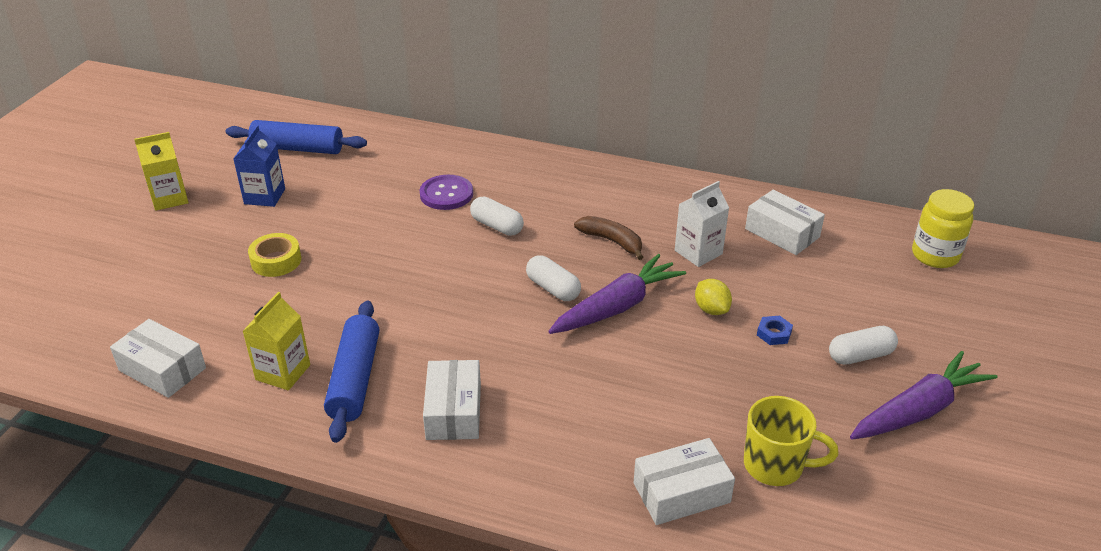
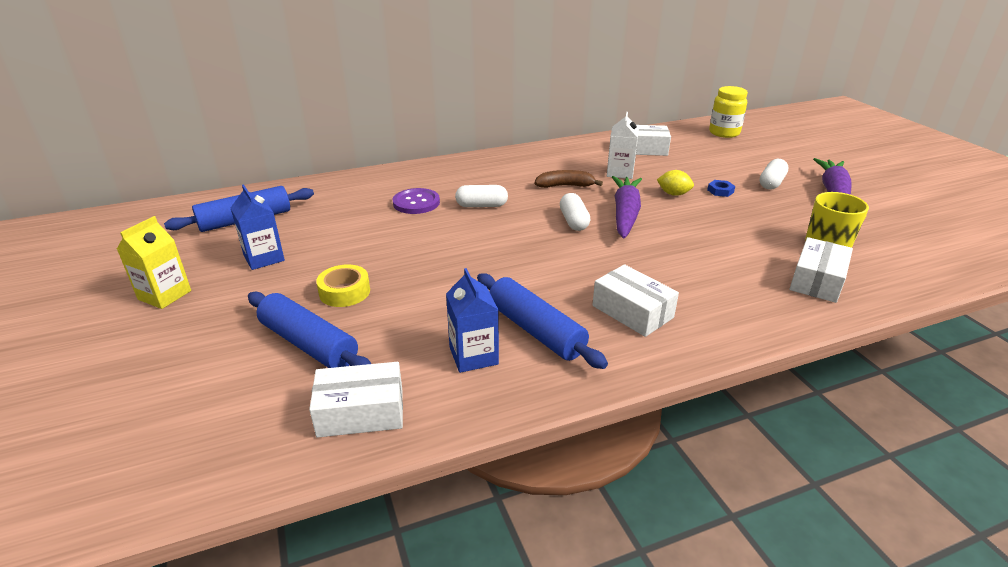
camera: 40 degrees left, 5 degrees down
yellow carton [242,292,310,390] -> blue carton [446,268,499,373]
white capsule [526,255,581,301] -> white capsule turned 75 degrees clockwise [560,193,590,231]
none -> blue rolling pin [248,292,371,368]

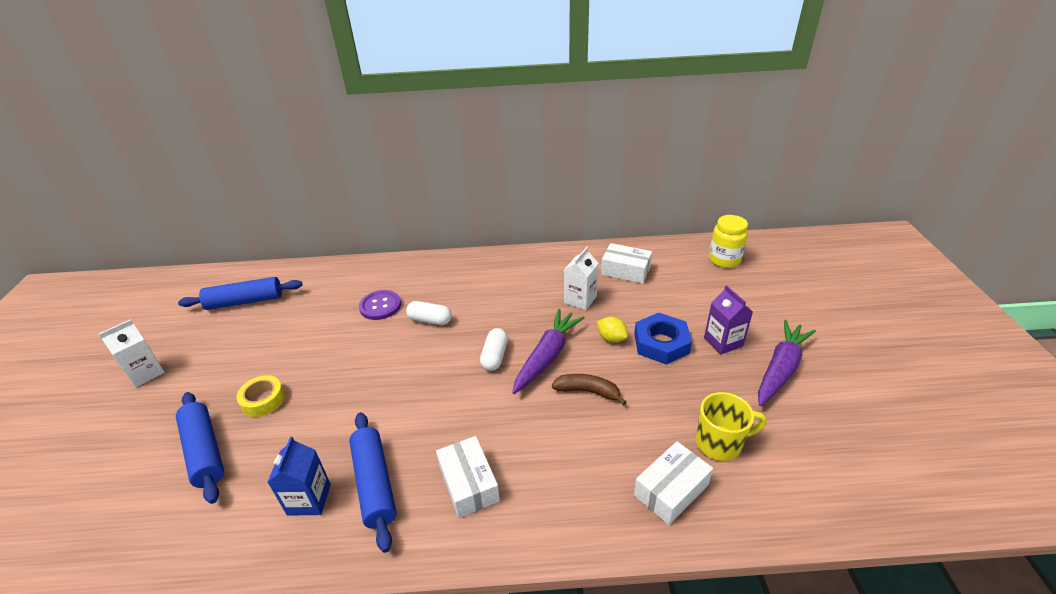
camera: 20 degrees right, 5 degrees up
yellow carton [117,216,191,309] -> white carton [99,319,165,387]
blue carton [230,185,285,270] -> none
white box [309,362,403,438] -> none
brown banana [535,170,603,188] -> brown banana moved to [552,374,627,405]
blue nut [707,180,735,197] -> blue nut [634,313,692,365], size x2.25
white capsule [760,159,789,190] -> purple carton [704,285,753,354]

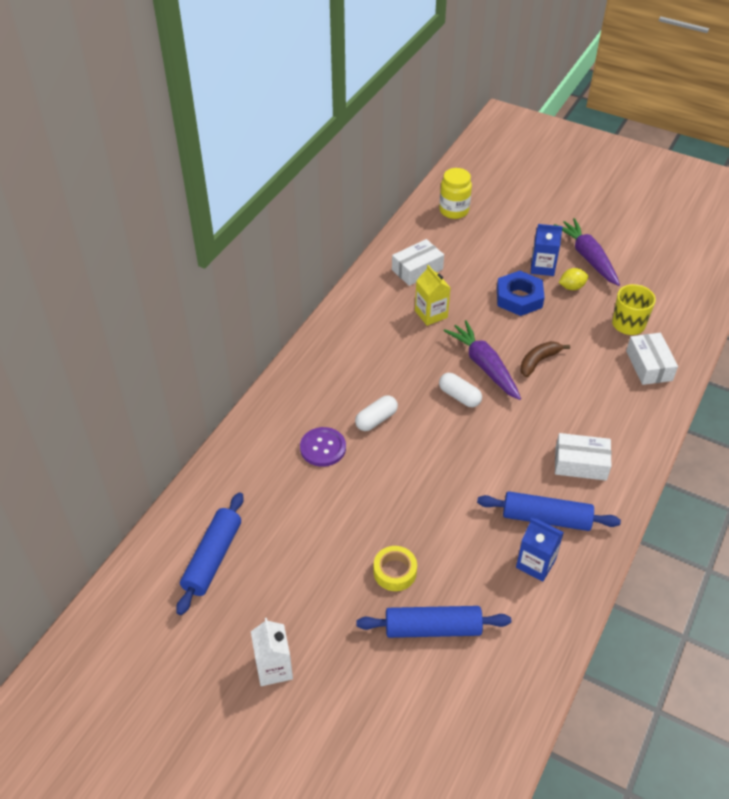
camera: 60 degrees left, 10 degrees up
white carton [564,247,599,310] -> yellow carton [415,265,450,326]
yellow lemon [597,317,628,343] -> yellow lemon moved to [559,268,588,290]
purple carton [704,285,753,354] -> blue carton [531,224,563,276]

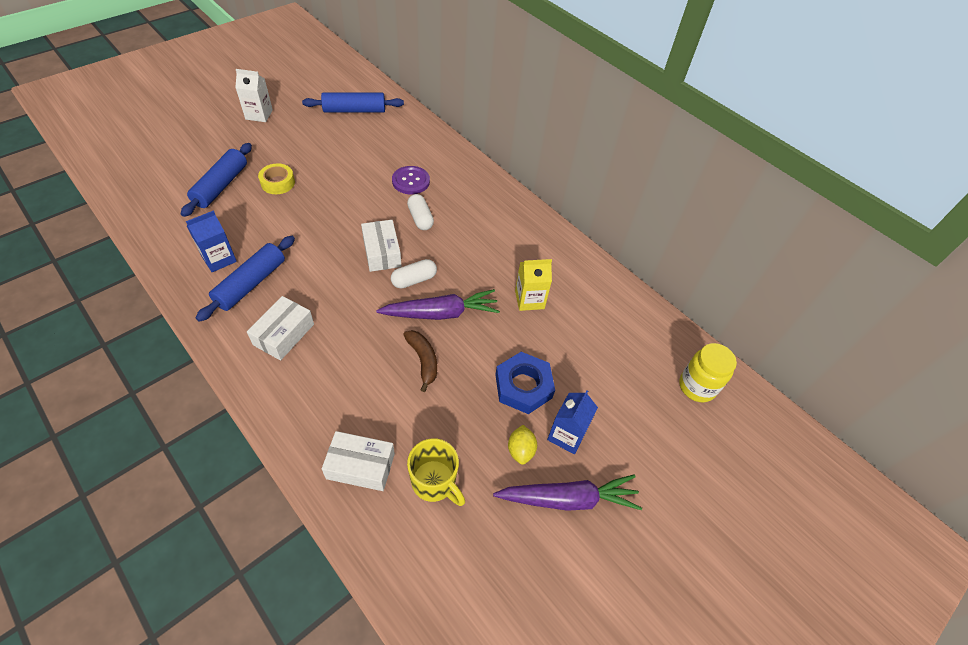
camera: 105 degrees right, 5 degrees up
blue rolling pin [176,492,244,615] -> blue rolling pin turned 45 degrees counterclockwise [302,92,404,113]
white box [392,239,444,286] -> white box moved to [361,220,401,272]

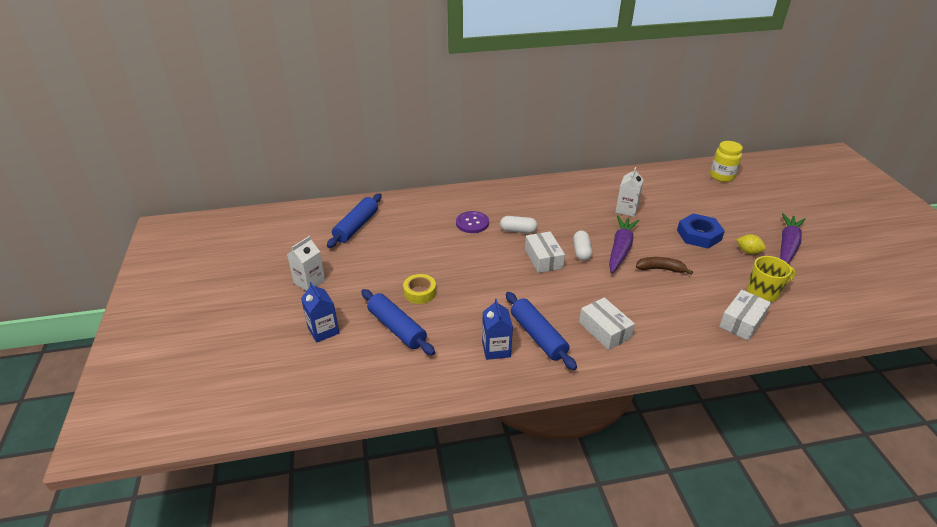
camera: 55 degrees left, 15 degrees down
white box [361,220,401,272] -> white box turned 60 degrees clockwise [525,231,565,273]
yellow carton [515,259,552,311] -> white carton [615,167,644,217]
blue carton [547,390,598,454] -> blue carton moved to [301,282,339,343]

